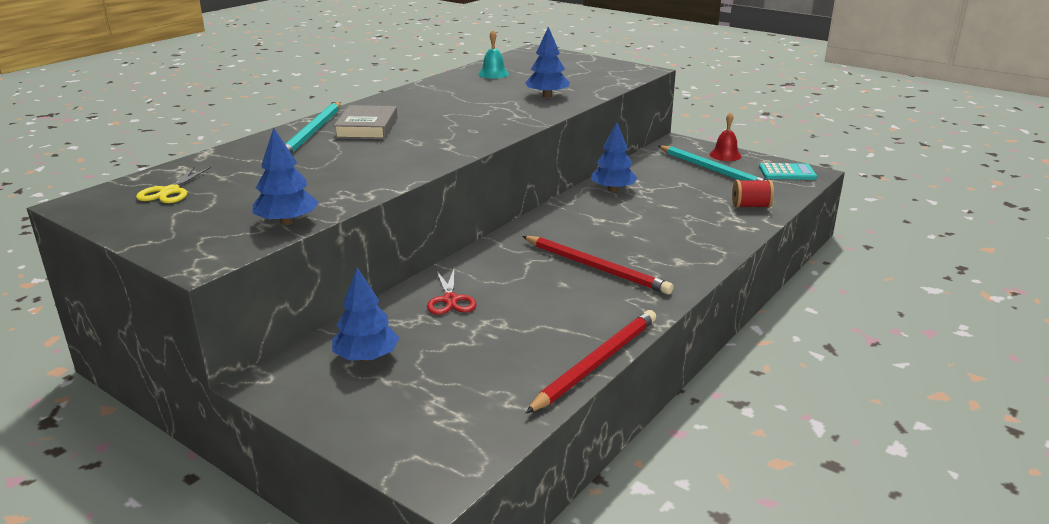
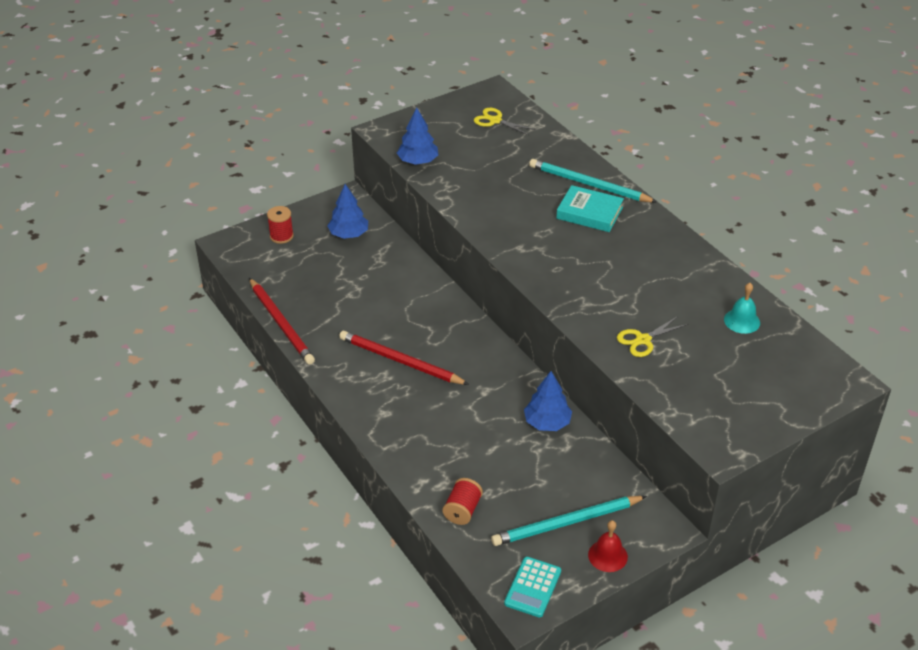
camera: 110 degrees right, 15 degrees up
grey book [334,105,397,139] -> turquoise book [556,185,624,232]
red scissors [427,269,476,315] -> none
red pencil [522,236,674,294] -> red pencil turned 60 degrees clockwise [339,331,469,385]
blue tree [525,27,570,98] -> yellow scissors [617,316,689,357]
none -> red spool [267,206,294,244]

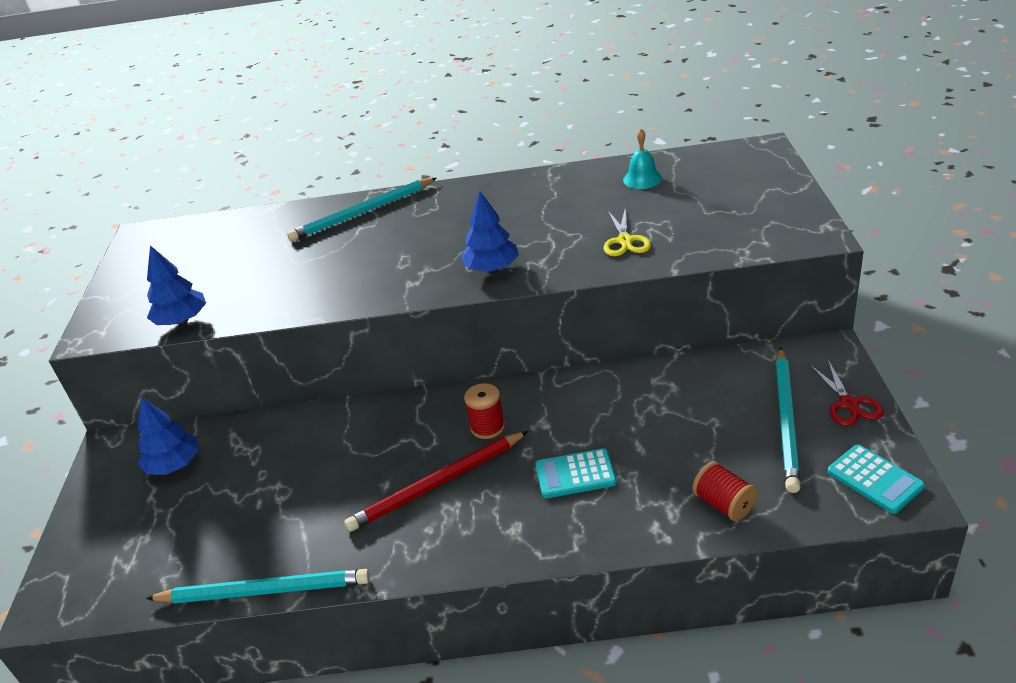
camera: 55 degrees left, 5 degrees down
red pencil [249,278,315,365] -> turquoise pencil [146,569,370,604]
red spool [267,206,294,244] -> red spool moved to [464,383,505,439]
yellow scissors [474,108,536,135] -> none
blue tree [524,371,572,431] -> blue tree moved to [461,191,519,272]
turquoise book [556,185,624,232] -> none
red bell [588,520,628,572] -> red scissors [809,360,884,426]
none -> turquoise calculator [536,448,617,498]

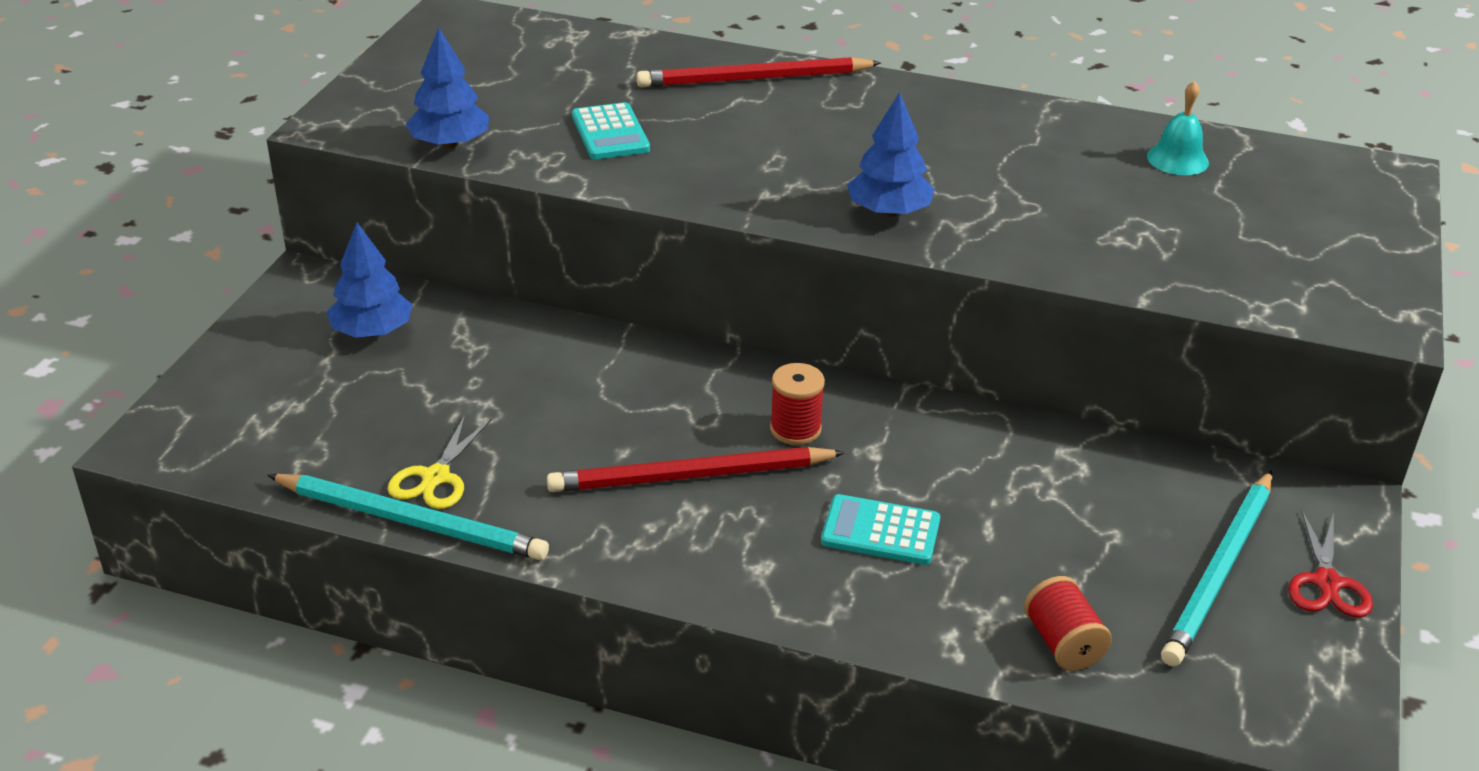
camera: 15 degrees right, 0 degrees up
turquoise pencil [287,178,437,241] -> red pencil [636,57,881,87]
yellow scissors [603,210,651,256] -> yellow scissors moved to [388,413,492,509]
turquoise calculator [828,445,925,514] -> turquoise calculator moved to [572,102,650,159]

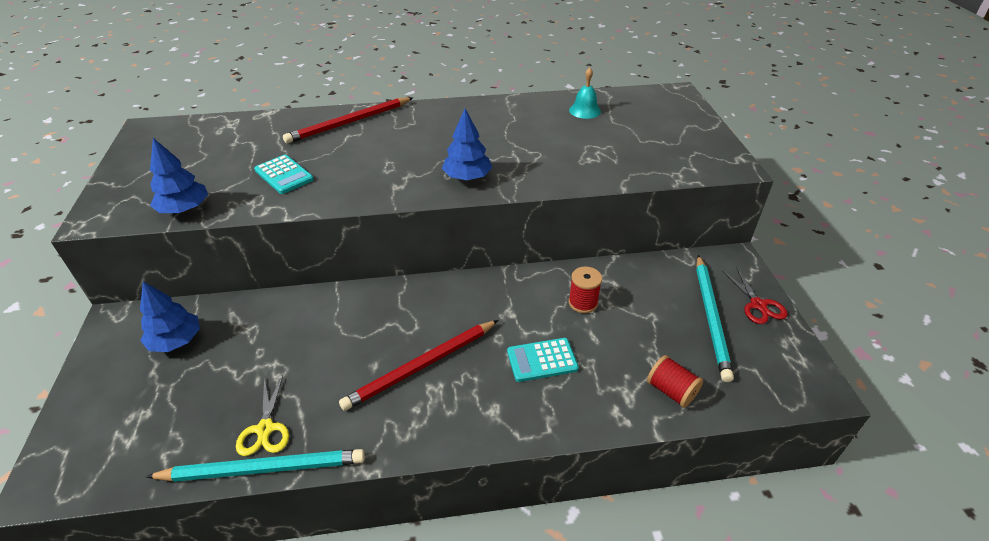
camera: 25 degrees left, 5 degrees up
red spool [770,363,825,445] -> red spool moved to [569,266,602,313]

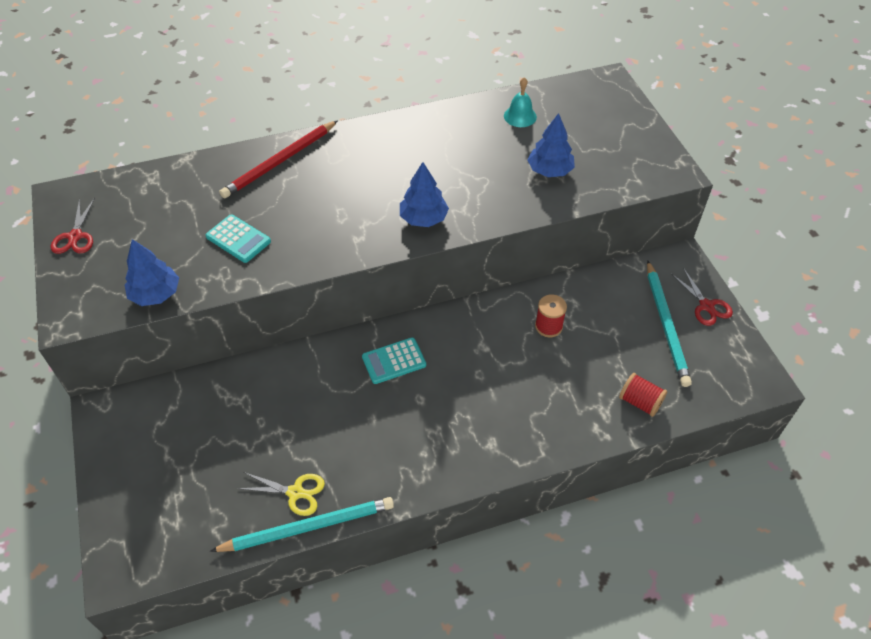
camera: 10 degrees left, 10 degrees up
blue tree [140,281,200,352] -> blue tree moved to [527,113,575,177]
yellow scissors [236,375,289,456] -> yellow scissors turned 60 degrees counterclockwise [237,472,325,516]
red pencil [339,320,498,411] -> none
turquoise calculator [507,338,579,382] -> turquoise calculator moved to [362,338,426,384]
none -> red scissors [51,198,95,254]

